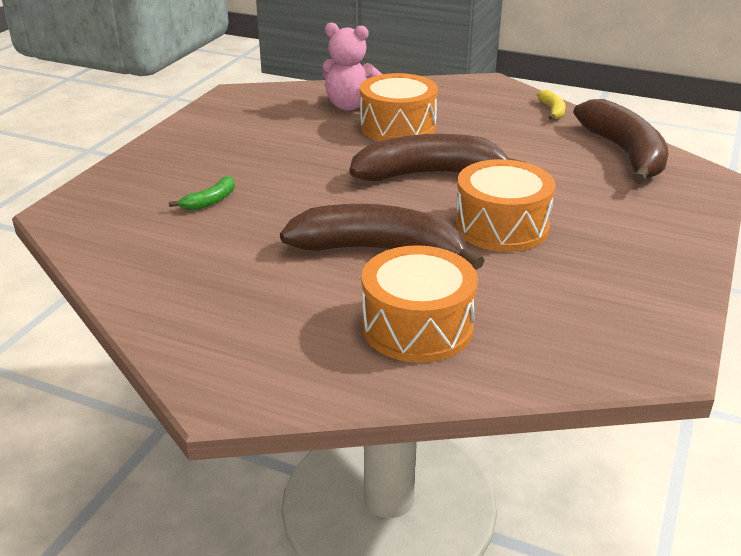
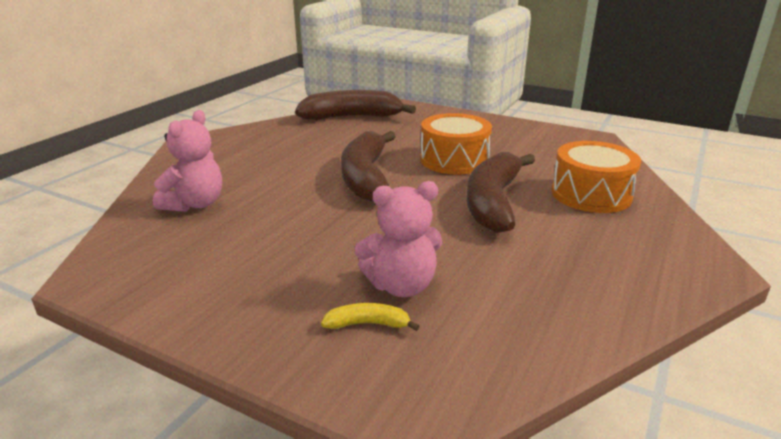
camera: 85 degrees left, 5 degrees down
green banana [169,176,235,211] -> pink teddy bear [354,181,442,297]
orange drum [360,73,438,141] -> none
yellow banana [537,90,566,120] -> yellow banana moved to [321,303,420,331]

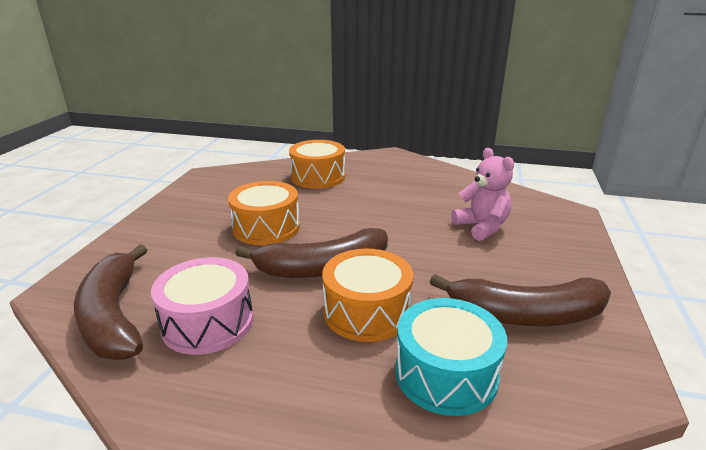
camera: 105 degrees left, 0 degrees up
pink teddy bear [153,110,222,212] -> turquoise drum [395,298,507,416]
yellow banana [321,303,420,331] -> none
brown banana [467,152,535,233] -> brown banana moved to [430,274,611,326]
none -> pink drum [151,257,253,355]
none -> orange drum [322,249,413,342]

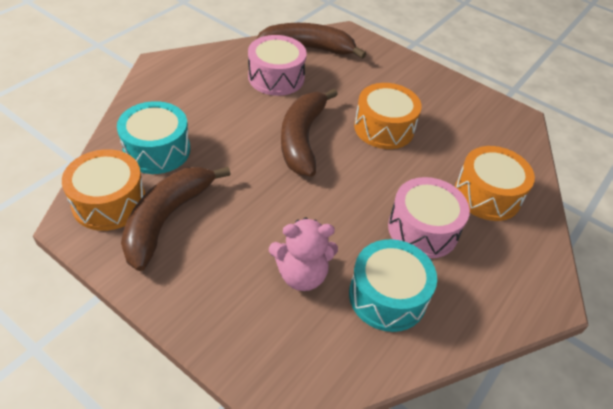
camera: 110 degrees right, 20 degrees up
orange drum [322,249,413,342] -> orange drum moved to [62,149,145,231]
none -> turquoise drum [349,239,437,332]
none -> pink drum [388,177,470,259]

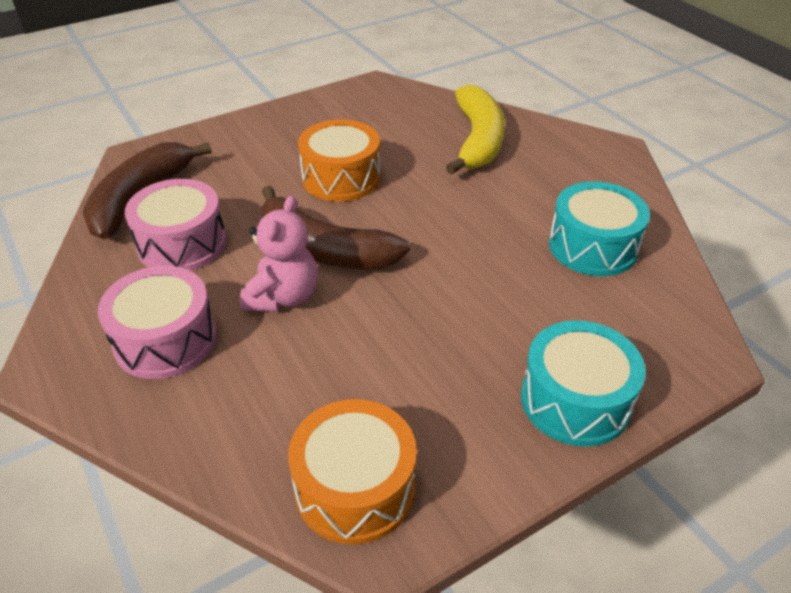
camera: 65 degrees left, 5 degrees down
turquoise drum [117,101,190,174] -> turquoise drum moved to [521,320,646,447]
brown banana [121,167,231,271] -> none
pink teddy bear [269,217,338,291] -> pink teddy bear moved to [240,195,317,312]
pink drum [388,177,470,259] -> pink drum moved to [98,266,216,379]
orange drum [455,146,535,221] -> yellow banana [446,85,505,175]

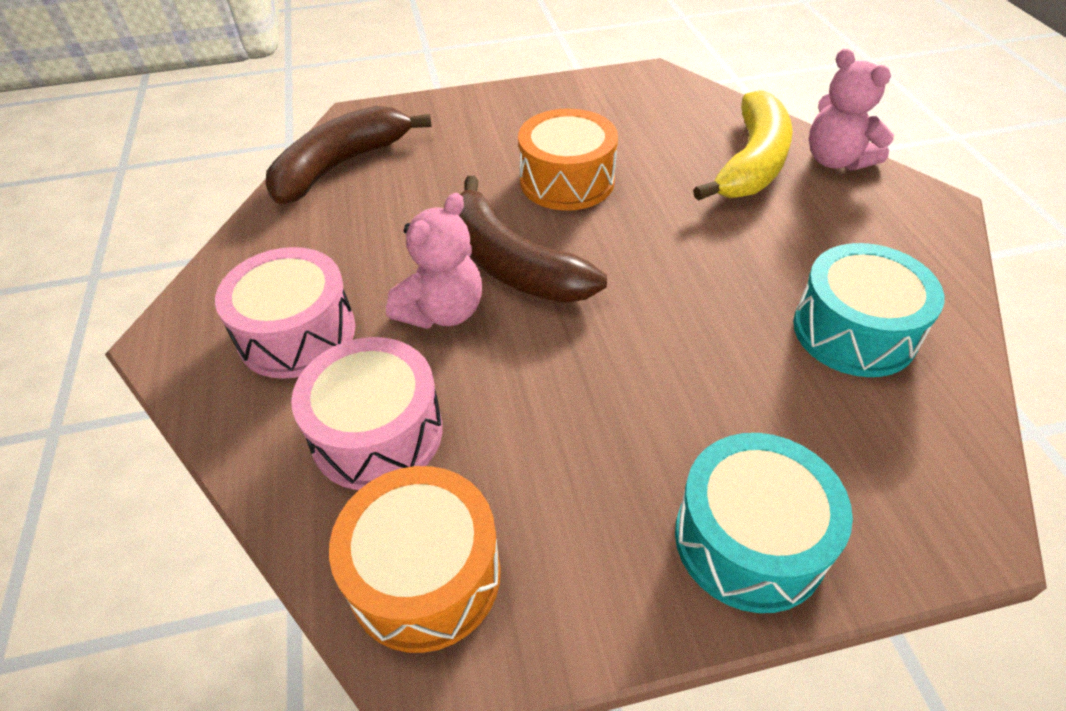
camera: 20 degrees right, 5 degrees up
pink drum [125,179,226,271] -> pink drum moved to [291,337,443,490]
none -> pink teddy bear [809,49,894,171]

